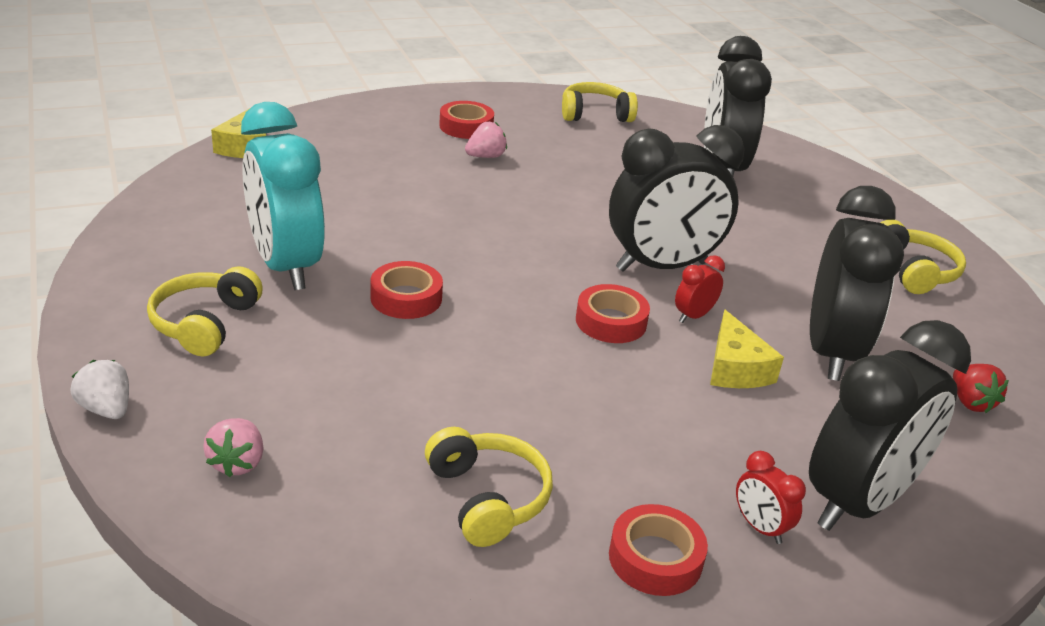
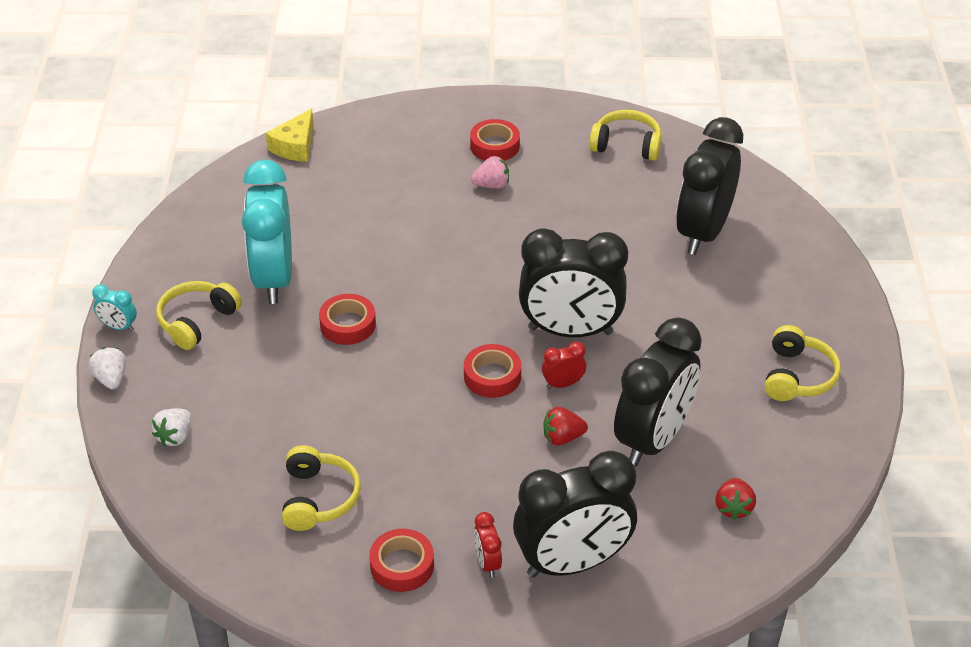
camera: 25 degrees right, 10 degrees up
pink strawberry [203,418,263,478] -> white strawberry [152,408,191,446]
yellow cheese [710,309,784,388] -> red strawberry [543,407,588,446]
none -> turquoise clock [92,284,137,332]

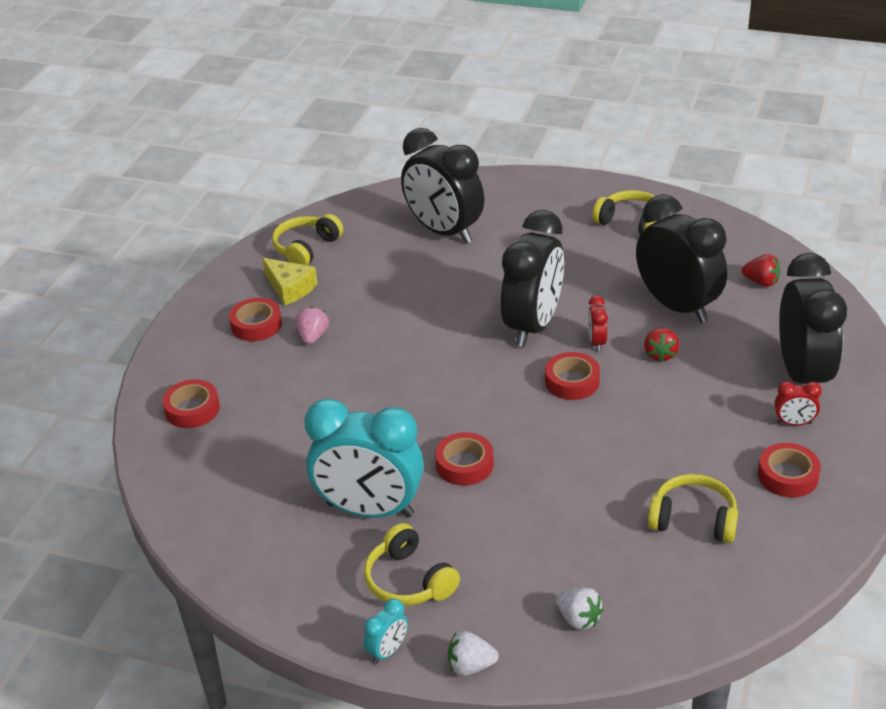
camera: 70 degrees left, 5 degrees down
yellow cheese [266,108,314,162] -> yellow cheese moved to [262,258,318,306]
none -> red tape [162,379,220,428]

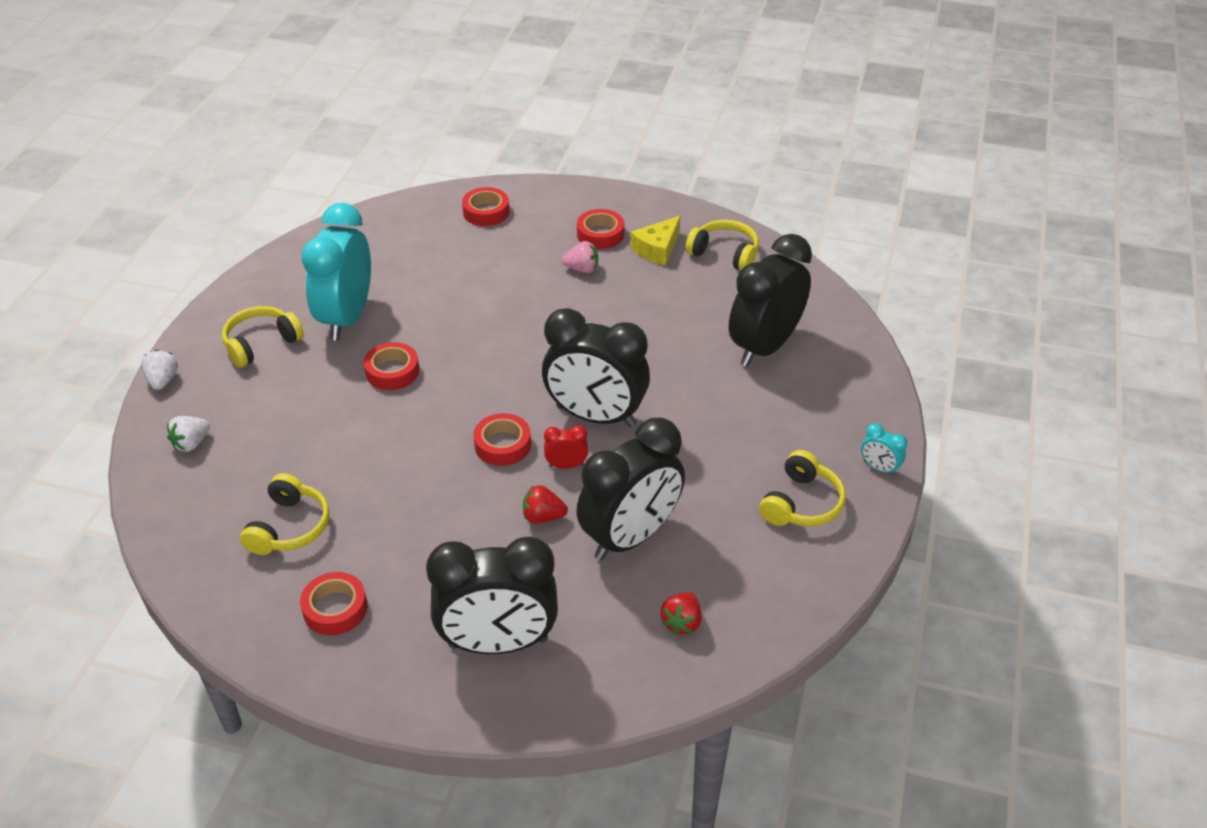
camera: 85 degrees right, 5 degrees up
turquoise clock [363,599,408,664] -> turquoise clock moved to [861,423,907,476]
red clock [775,381,822,425] -> none

